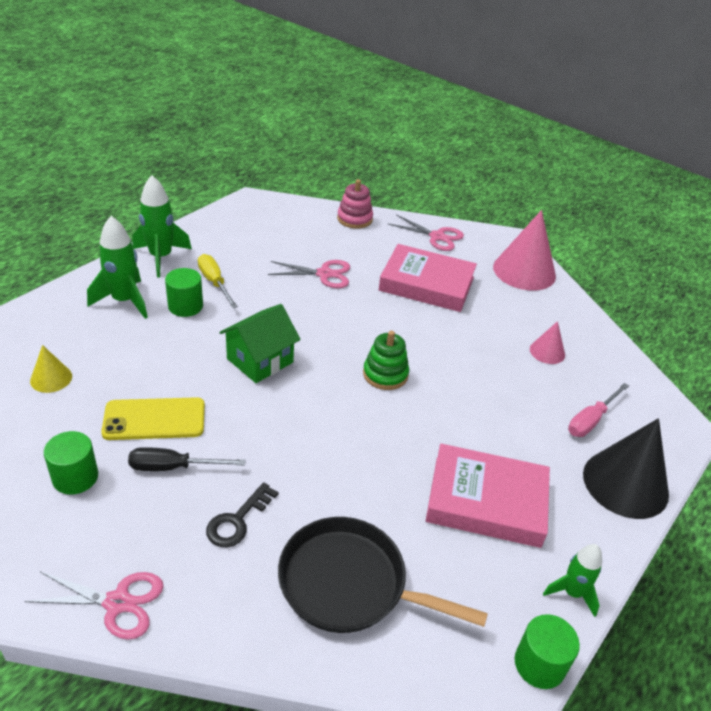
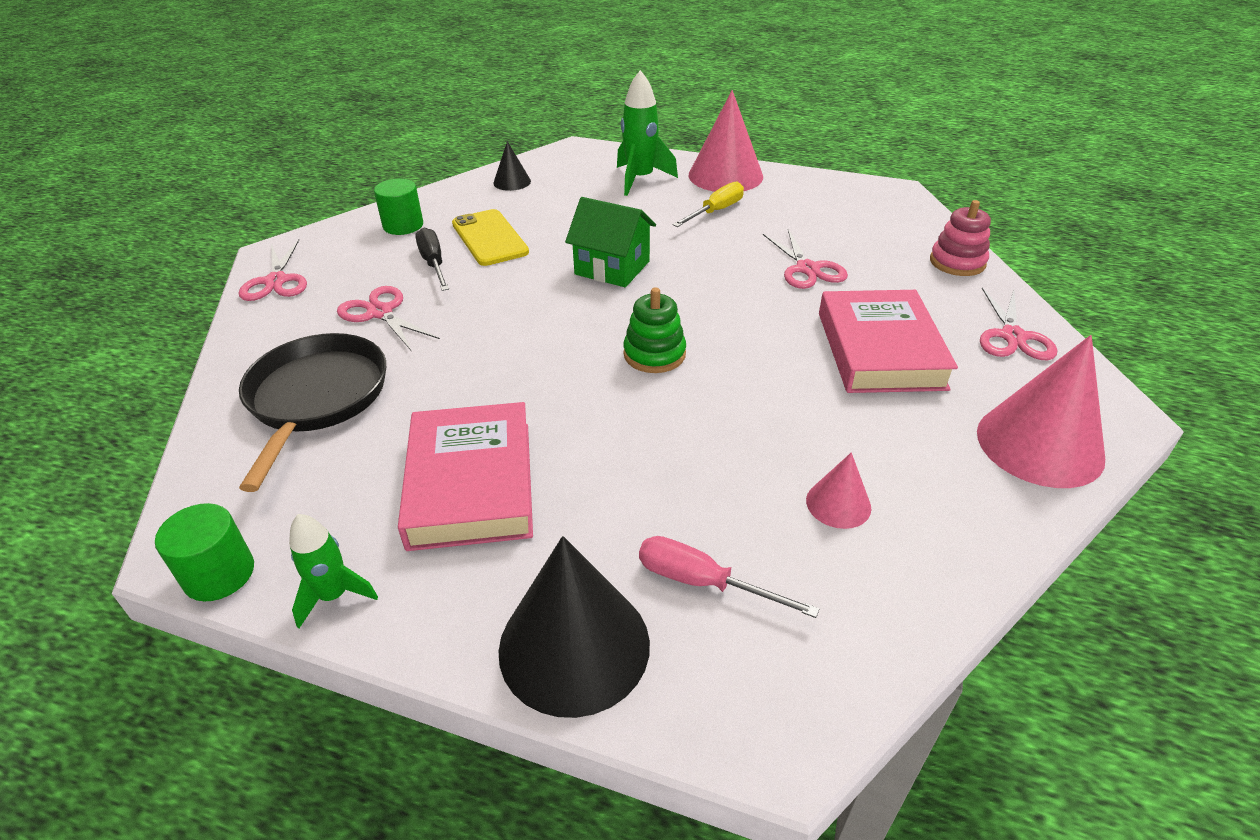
camera: 75 degrees right, 0 degrees up
yellow cone [30,345,72,393] -> black cone [493,141,531,191]
green rocket [132,175,192,278] -> pink cone [688,90,763,192]
green cylinder [165,268,203,317] -> none
black key [206,482,278,547] -> pink scissors [337,286,440,350]

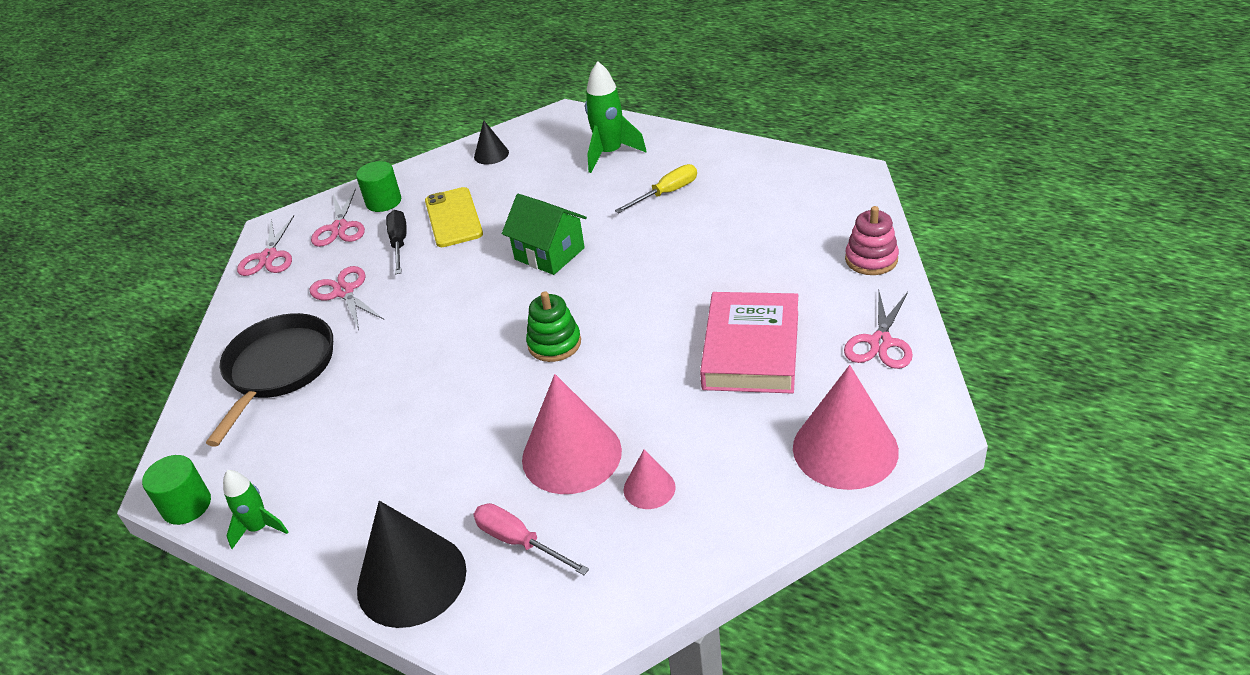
camera: 15 degrees right, 0 degrees up
pink book [398,402,533,551] -> none
pink cone [688,90,763,192] -> pink cone moved to [522,374,622,494]
pink scissors [763,229,848,289] -> pink scissors moved to [311,188,365,247]

